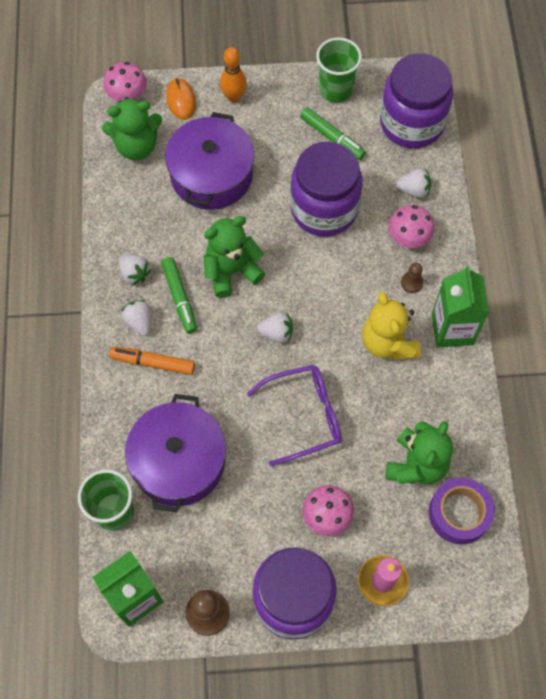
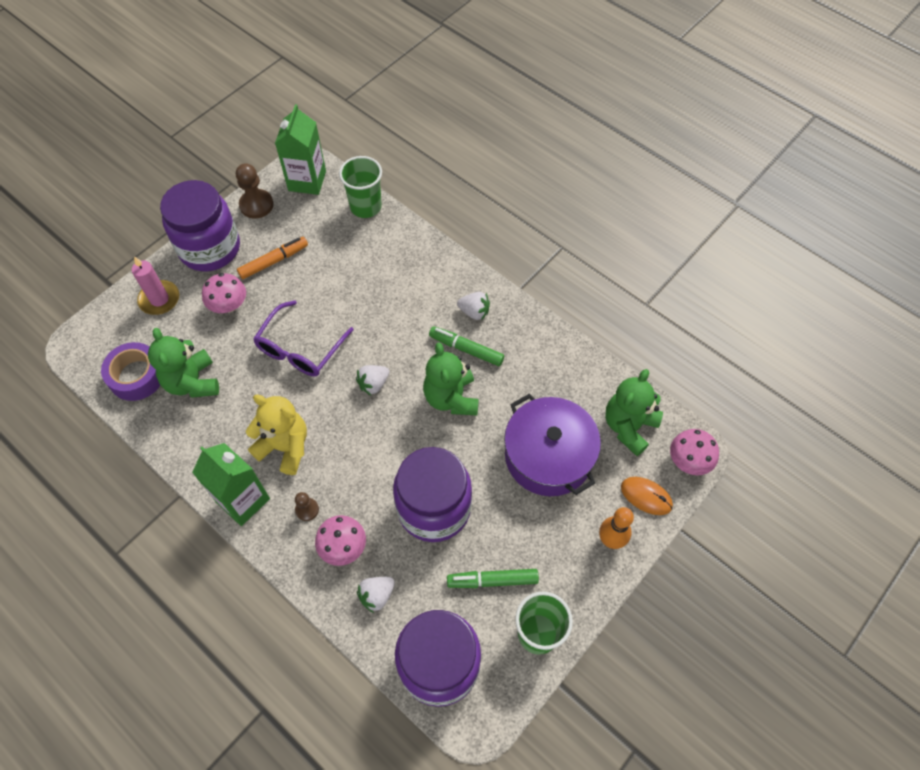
camera: 135 degrees right, 5 degrees down
orange marker [109,347,195,375] -> orange marker moved to [237,237,308,279]
white strawberry [119,255,151,286] -> none
purple pot [125,394,226,512] -> none
green teddy bear [204,216,265,298] -> green teddy bear turned 150 degrees clockwise [423,342,479,415]

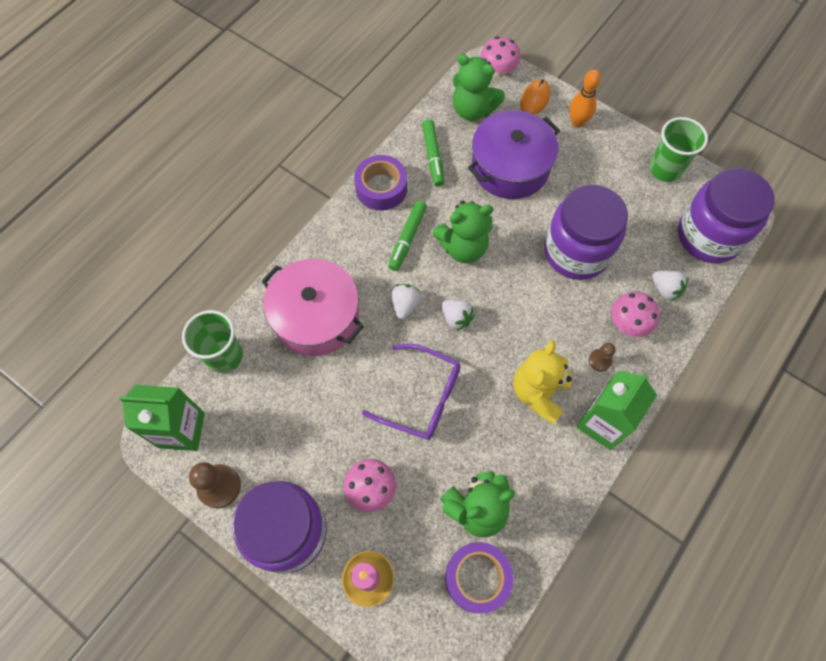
camera: 95 degrees left, 5 degrees up
orange marker [237,237,308,279] -> none
green marker [447,569,539,588] -> green marker moved to [422,119,444,187]
white strawberry [457,292,490,321] -> white strawberry moved to [392,284,421,319]
none -> pink pot [261,259,364,356]
none -> purple tape [354,155,407,211]

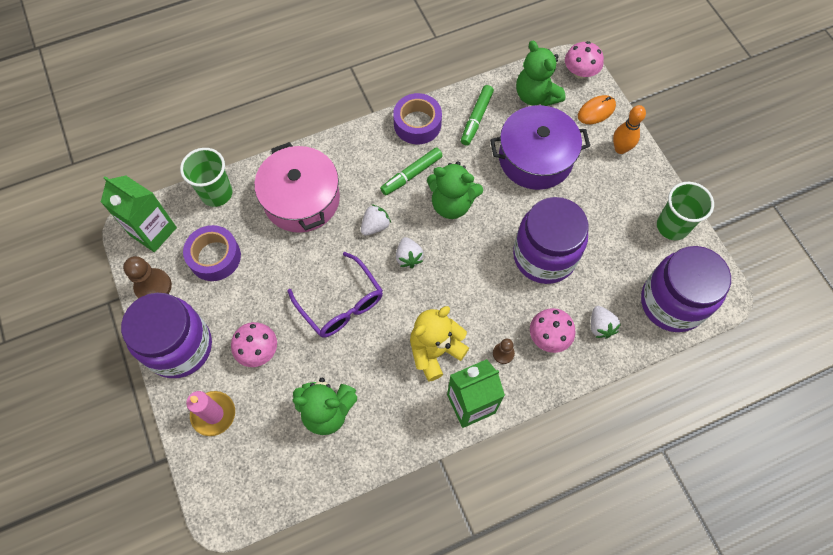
camera: 30 degrees right, 0 degrees up
purple tape [445,542,514,613] -> purple tape moved to [183,225,241,281]

